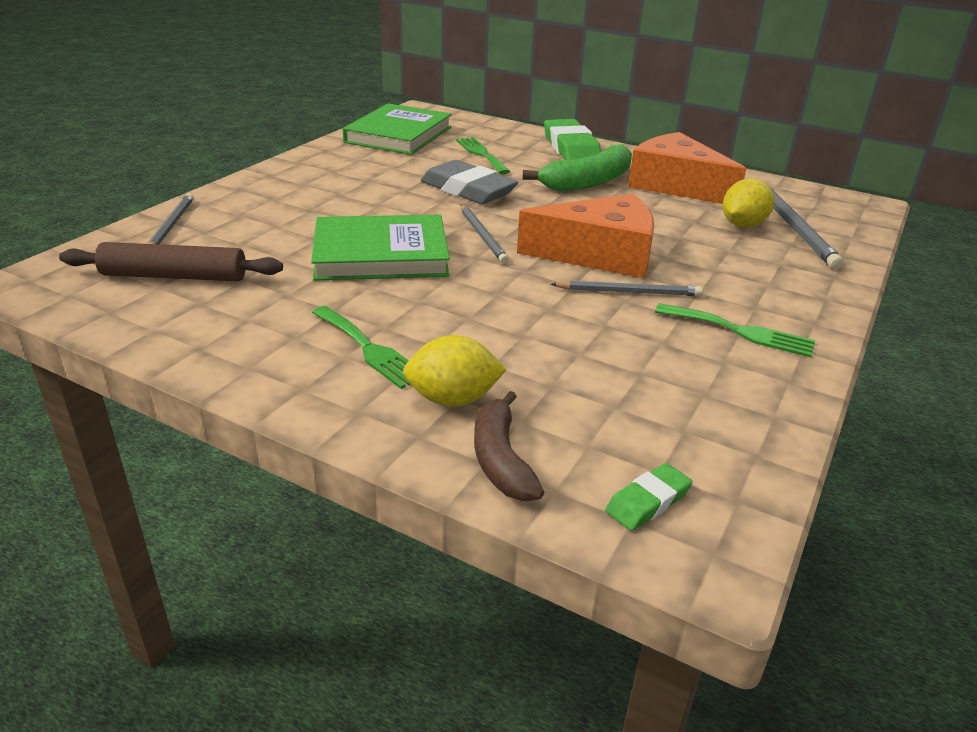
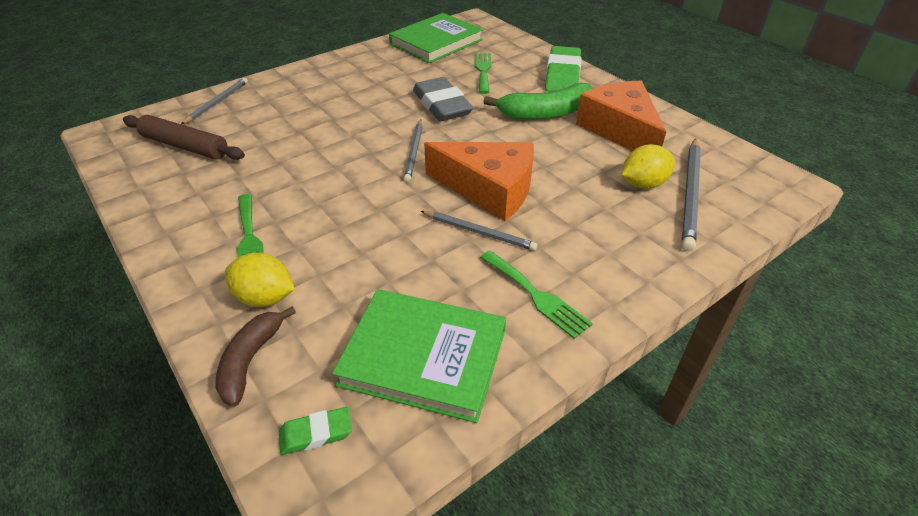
camera: 25 degrees right, 10 degrees up
green book [311,215,450,281] -> green book moved to [332,289,506,423]

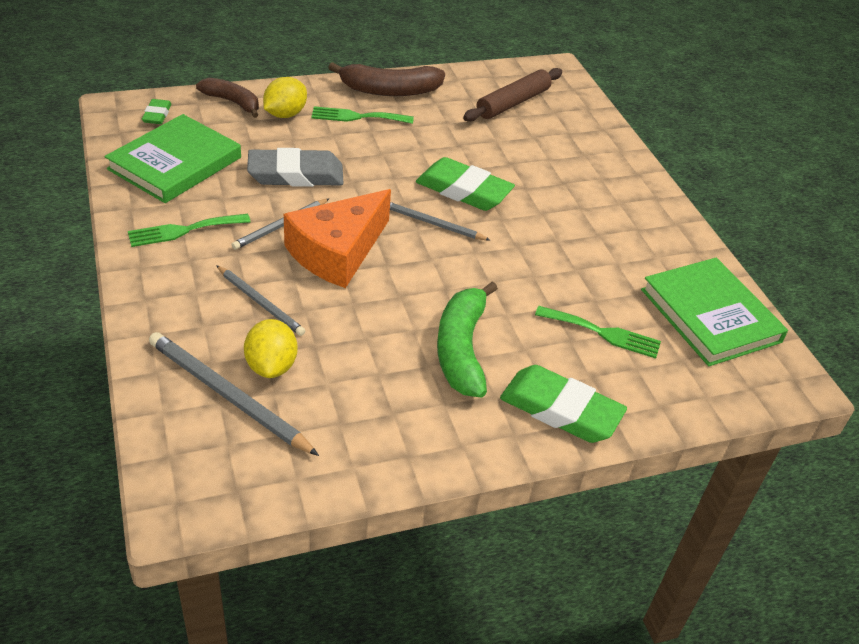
camera: 105 degrees right, 0 degrees up
grey pencil [181,78,248,124] -> grey pencil moved to [216,265,305,336]
grey eraser [413,77,473,121] -> grey eraser moved to [247,148,344,187]
orange cheese [576,81,666,151] -> none
none -> brown banana [328,62,445,96]
none -> green eraser [416,157,515,211]

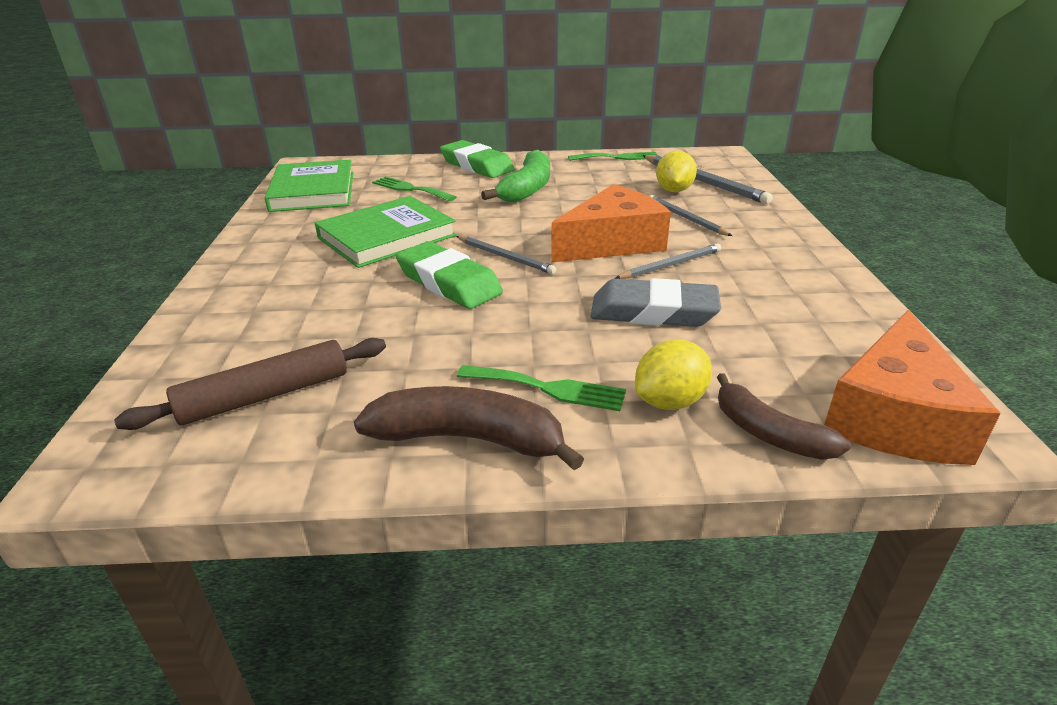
camera: 160 degrees left, 10 degrees down
green book [104,114,241,203] -> green book moved to [315,196,457,268]
green fork [128,214,251,247] -> green fork moved to [568,152,657,161]
green eraser [142,99,172,124] -> orange cheese [824,310,1001,465]

